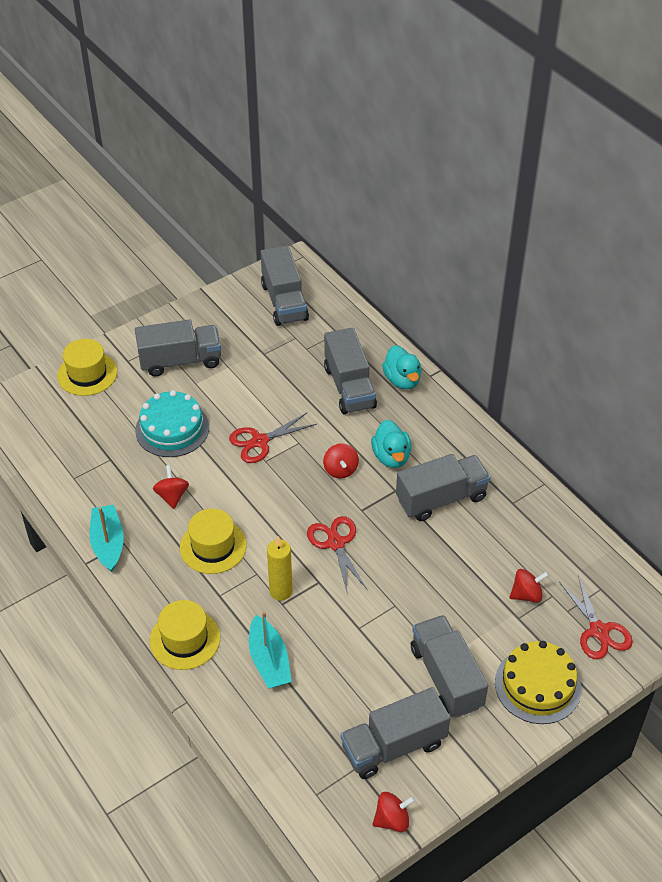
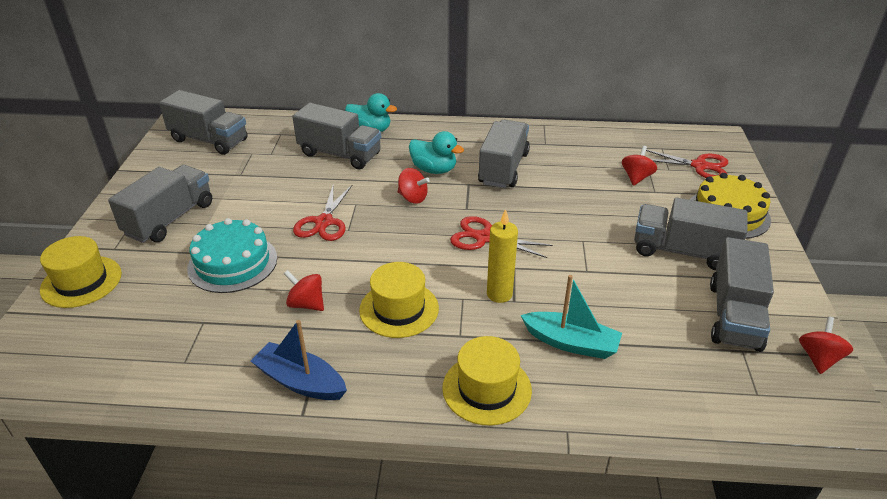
camera: 50 degrees left, 10 degrees down
turquoise boat [90,505,124,572] -> blue boat [251,320,347,400]

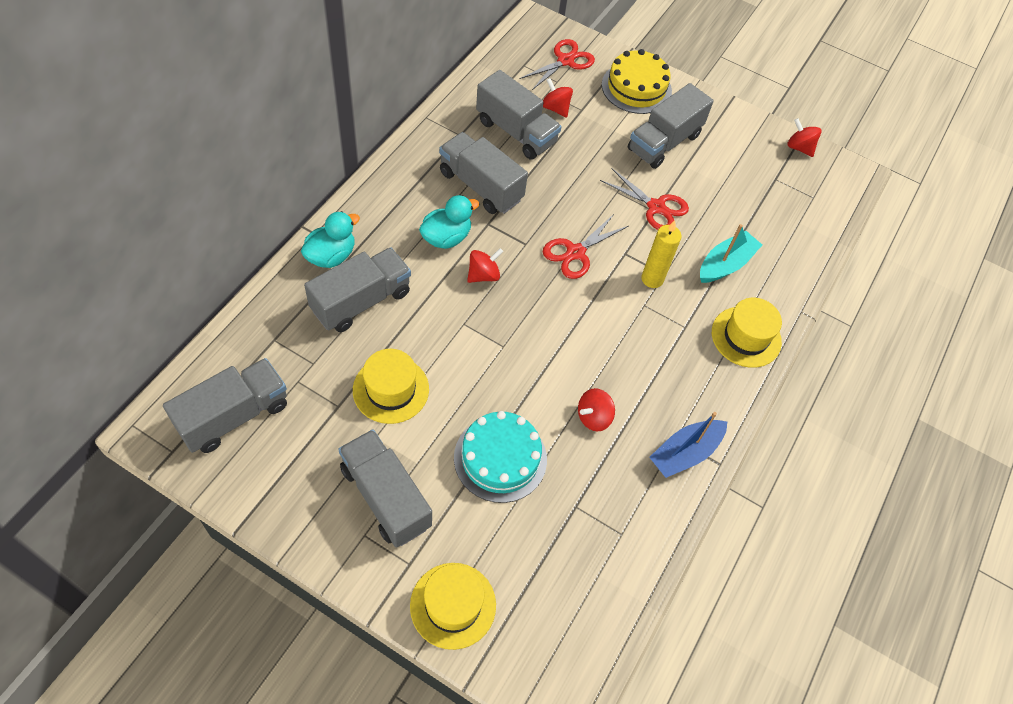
camera: 70 degrees left, 20 degrees up
red scissors [293,184,352,241] -> red scissors moved to [600,168,689,230]
yellow hat [359,262,439,338] -> yellow hat moved to [353,349,429,424]
grey truck [710,237,774,352] -> grey truck moved to [476,70,561,160]

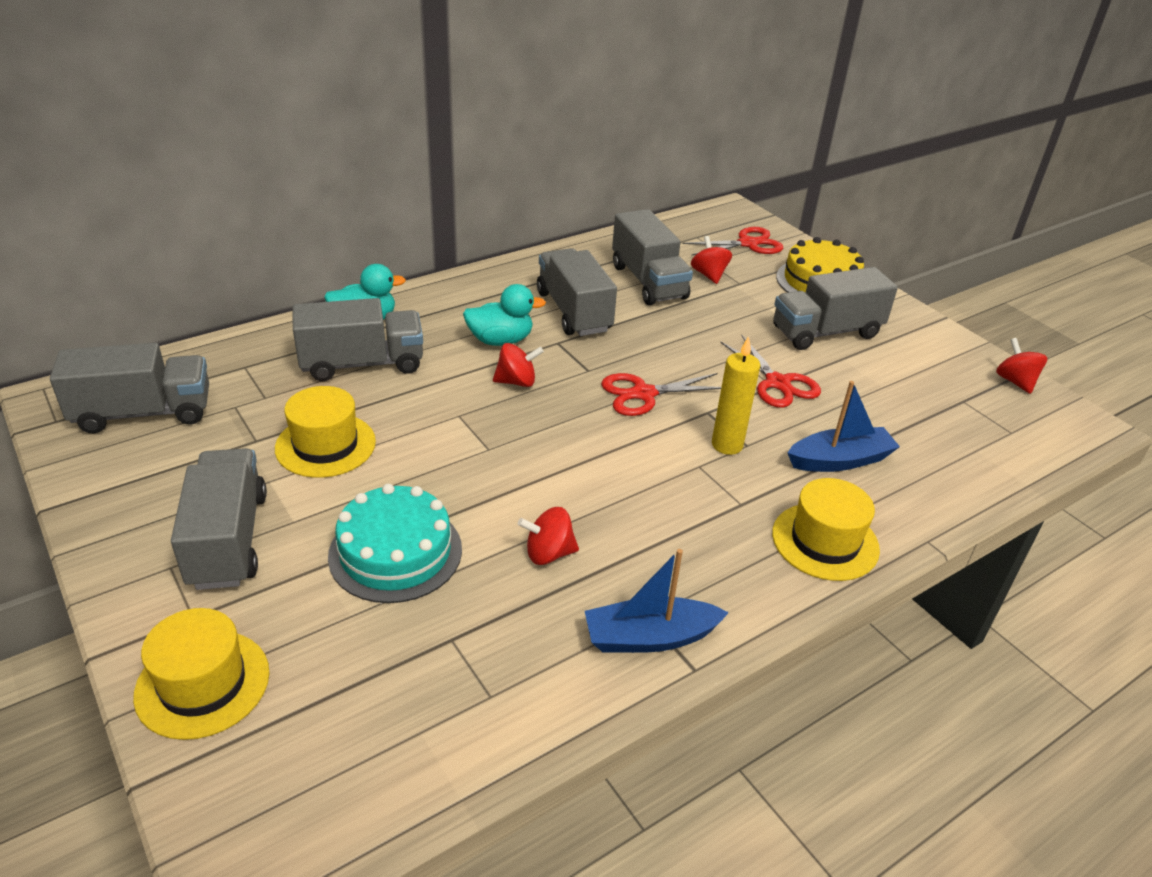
camera: 30 degrees right, 20 degrees down
turquoise boat [700,224,762,283] -> blue boat [787,381,900,472]

